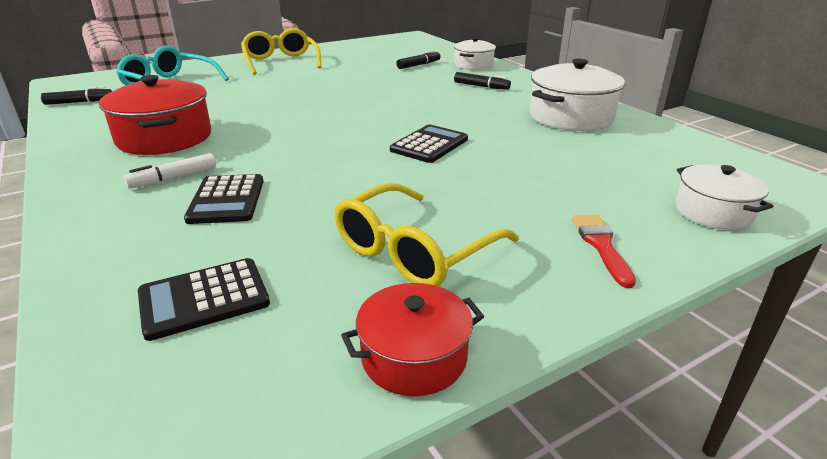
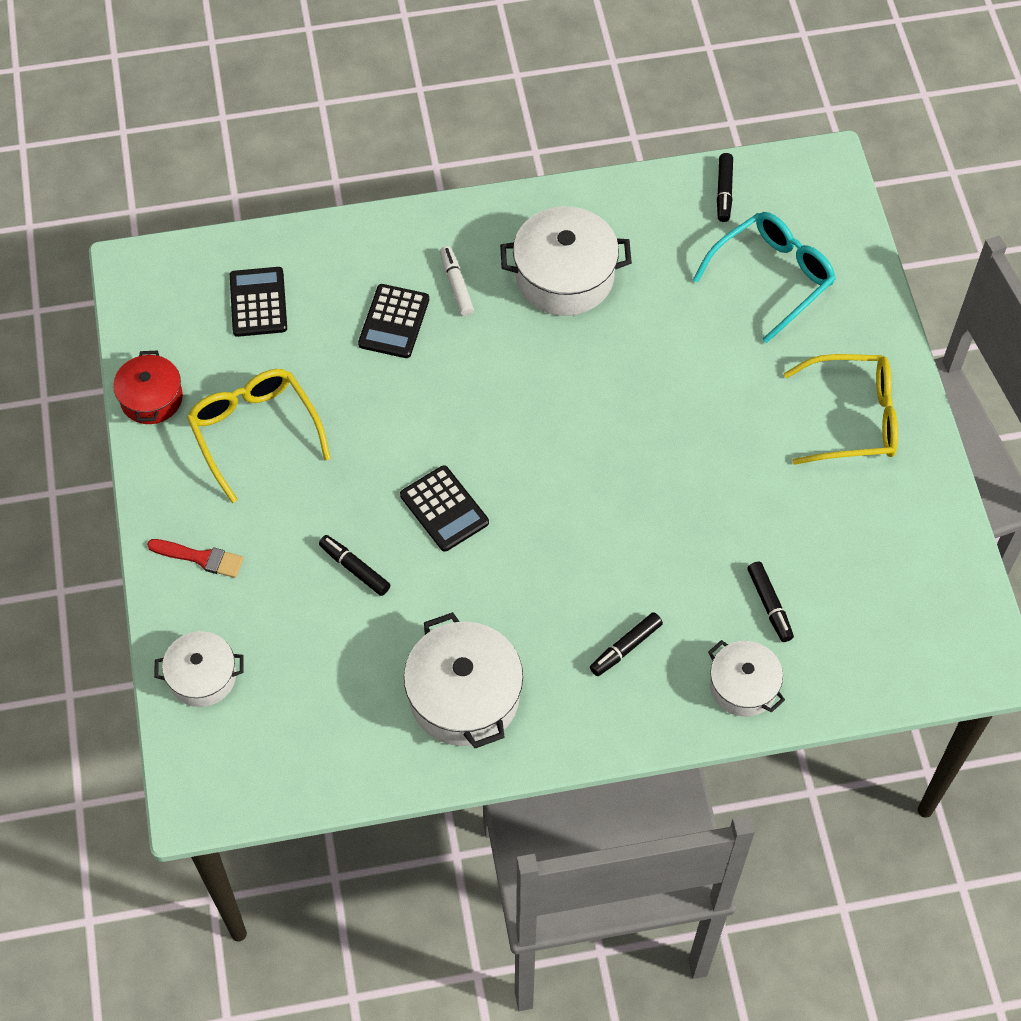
camera: 110 degrees right, 30 degrees up
red pot [99,75,211,155] -> white pot [500,206,632,316]
black calculator [184,174,263,224] -> black calculator turned 90 degrees counterclockwise [358,284,429,358]
none -> black marker [319,535,390,596]

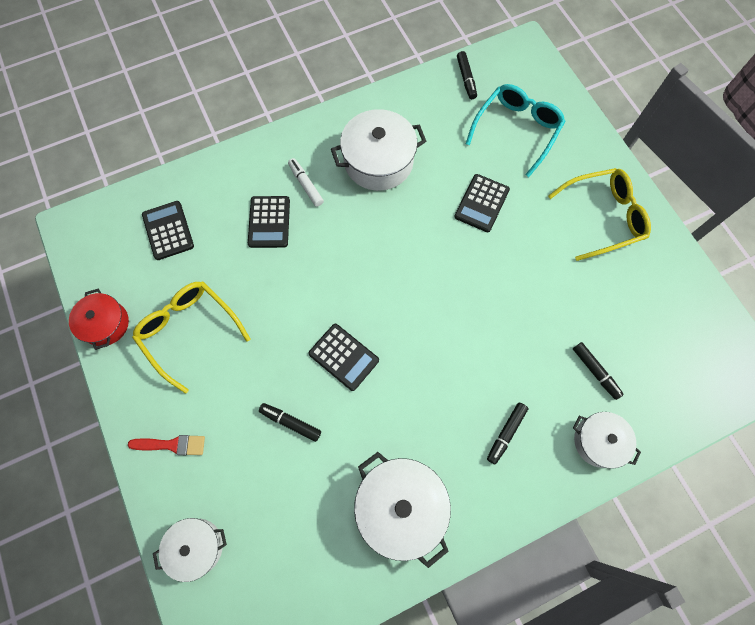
camera: 15 degrees left, 10 degrees up
none -> black calculator [454,174,510,232]

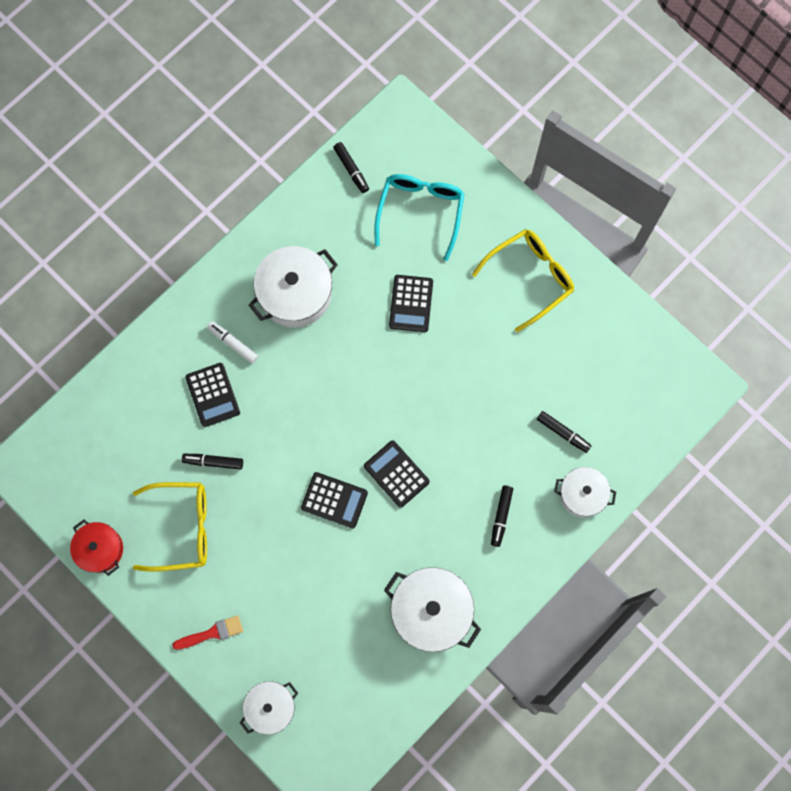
camera: 20 degrees left, 5 degrees up
yellow glasses [132,282,250,394] -> yellow glasses turned 150 degrees clockwise [133,482,207,572]
black calculator [142,201,194,260] -> black calculator moved to [364,440,430,508]
black marker [259,403,321,442] -> black marker moved to [182,454,243,470]

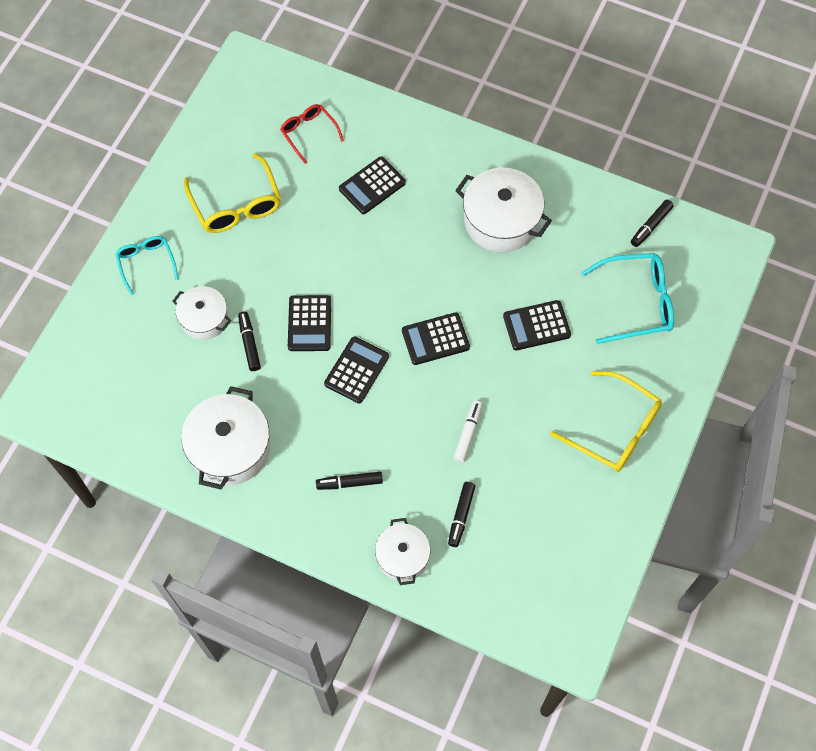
camera: 70 degrees right, 10 degrees down
red pot [70,520,123,576] -> none
red brush [172,615,243,650] -> turquoise glasses [116,236,178,295]
black marker [182,454,243,470] -> black marker moved to [238,311,261,371]
white marker [207,321,258,364] -> white marker moved to [454,401,483,463]
white pot [240,681,298,735] -> white pot moved to [172,286,231,340]
none -> red glasses [280,104,344,164]
none -> black calculator [402,312,470,365]

